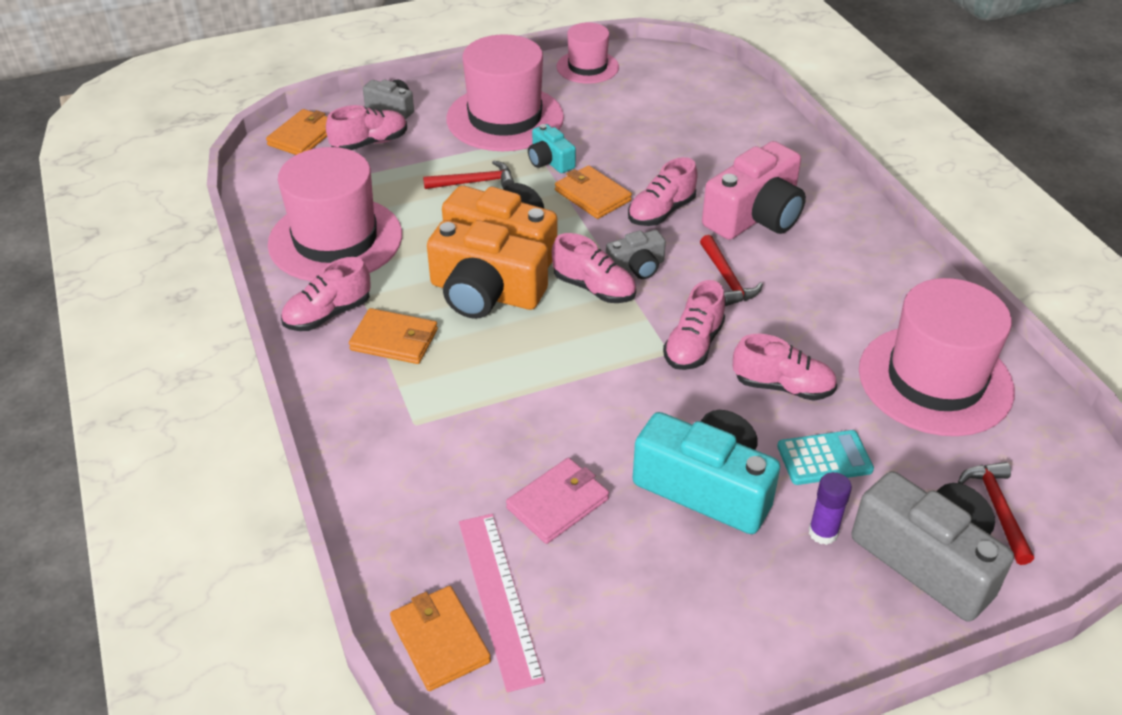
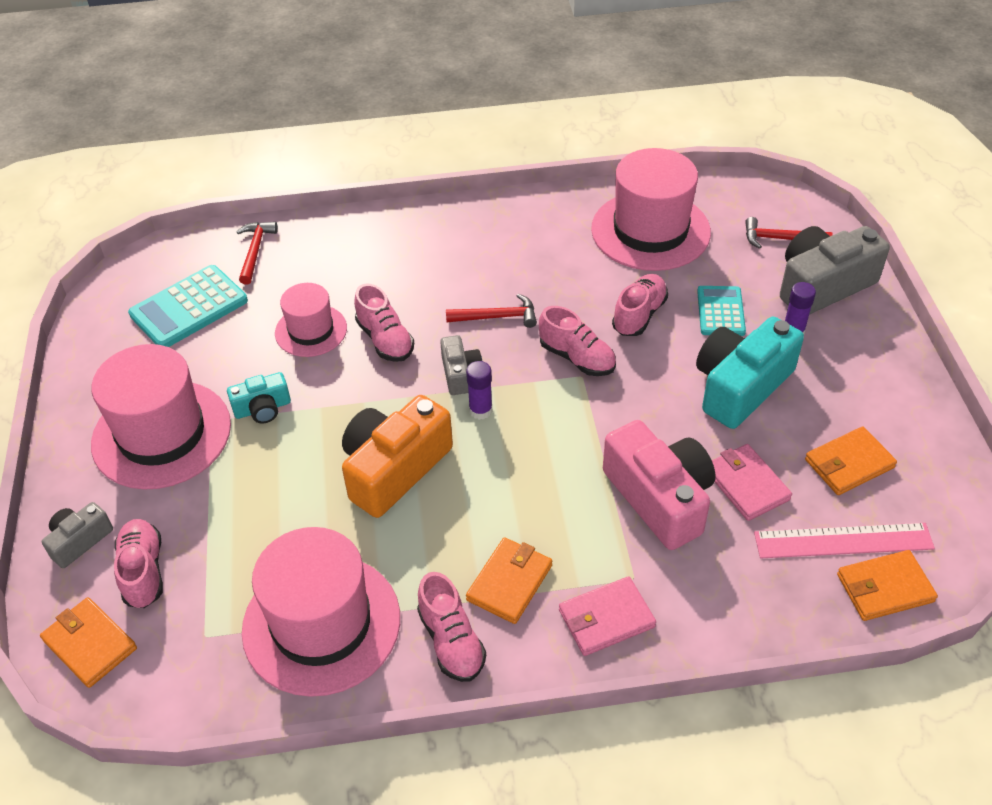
camera: 75 degrees left, 5 degrees up
red hammer [423,160,514,189] -> red hammer moved to [236,222,278,285]
orange camera [427,220,548,319] -> none
pink shoe [552,233,636,303] -> purple glue stick [466,361,492,420]
orange wallet [555,165,632,219] -> orange wallet moved to [805,426,897,495]
pink hat [557,22,619,84] -> pink hat moved to [275,283,347,357]
pink camera [702,141,806,240] -> pink camera moved to [603,420,715,550]
none -> turquoise calculator [128,265,248,347]
none -> pink wallet [559,576,656,656]

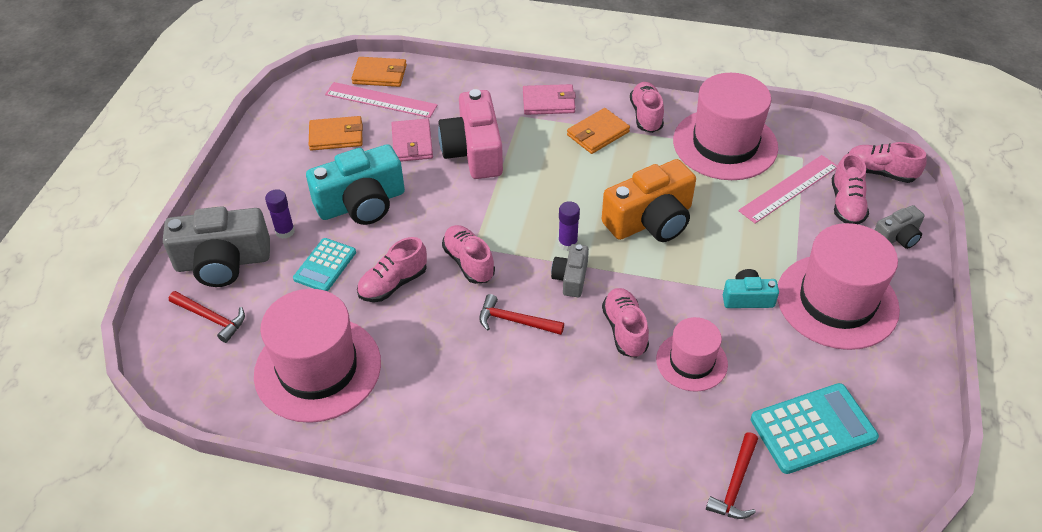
camera: 160 degrees left, 0 degrees up
orange wallet [40,597,137,688] -> pink shoe [847,142,927,183]
none -> pink ruler [738,155,838,224]

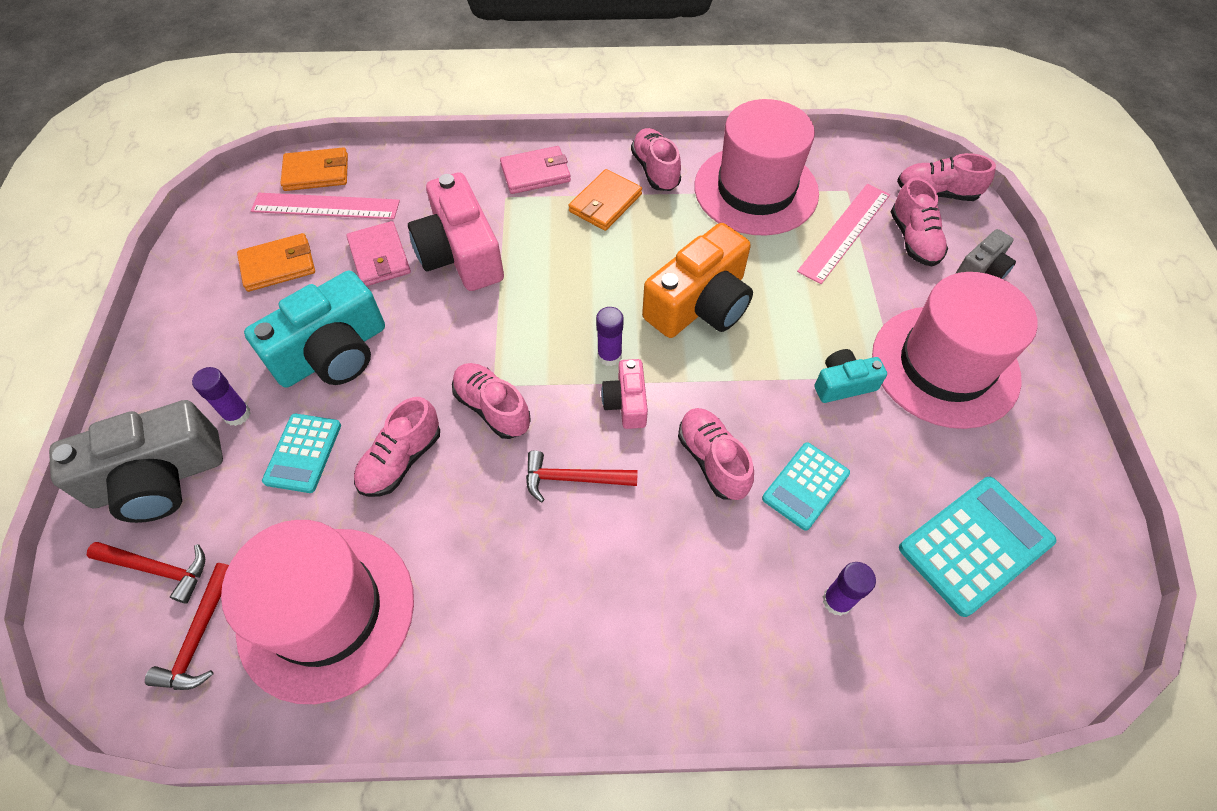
camera: 15 degrees left, 10 degrees up
grey camera [551,244,589,297] -> pink camera [601,359,648,429]
pink hat [656,317,728,392] -> turquoise calculator [762,442,850,531]
red hammer [706,432,758,519] -> red hammer moved to [145,563,229,690]
none -> purple glue stick [822,562,876,616]

